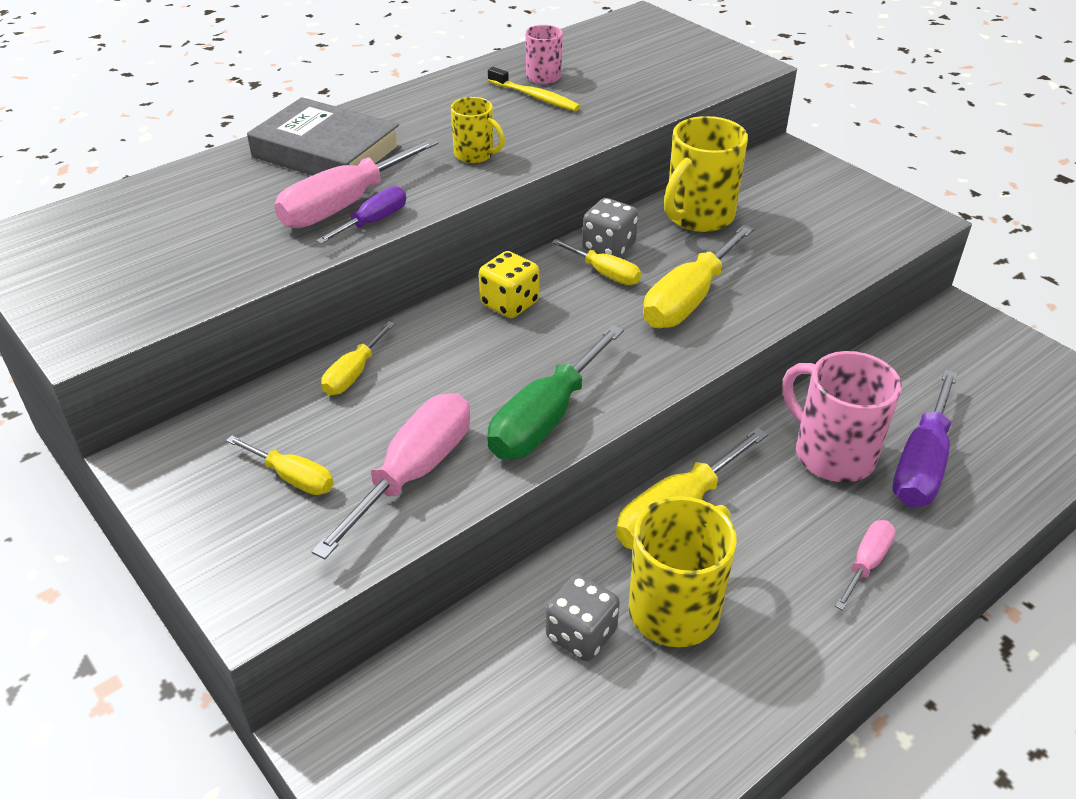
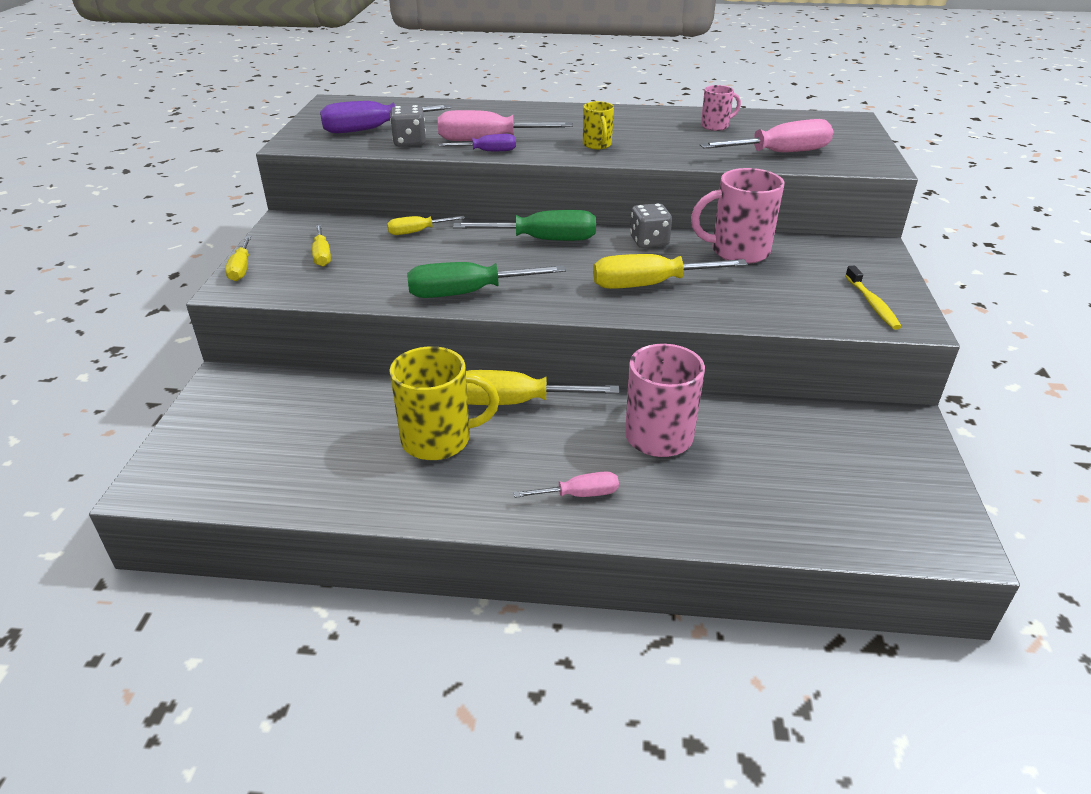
camera: 45 degrees right, 5 degrees down
grey book [247,97,401,176] -> none
pink screwdriver [311,393,470,559] -> pink screwdriver moved to [700,119,834,152]
yellow dice [479,251,539,318] -> green screwdriver [453,210,596,241]
yellow toothbrush [488,67,580,111] -> yellow toothbrush moved to [845,266,902,330]
grey dice [546,574,620,661] -> grey dice moved to [390,105,426,146]
yellow screwdriver [552,239,641,285] -> yellow screwdriver moved to [225,236,251,281]
yellow mug [664,116,748,232] -> pink mug [691,168,784,264]
purple screwdriver [893,369,958,507] -> purple screwdriver moved to [320,101,452,133]

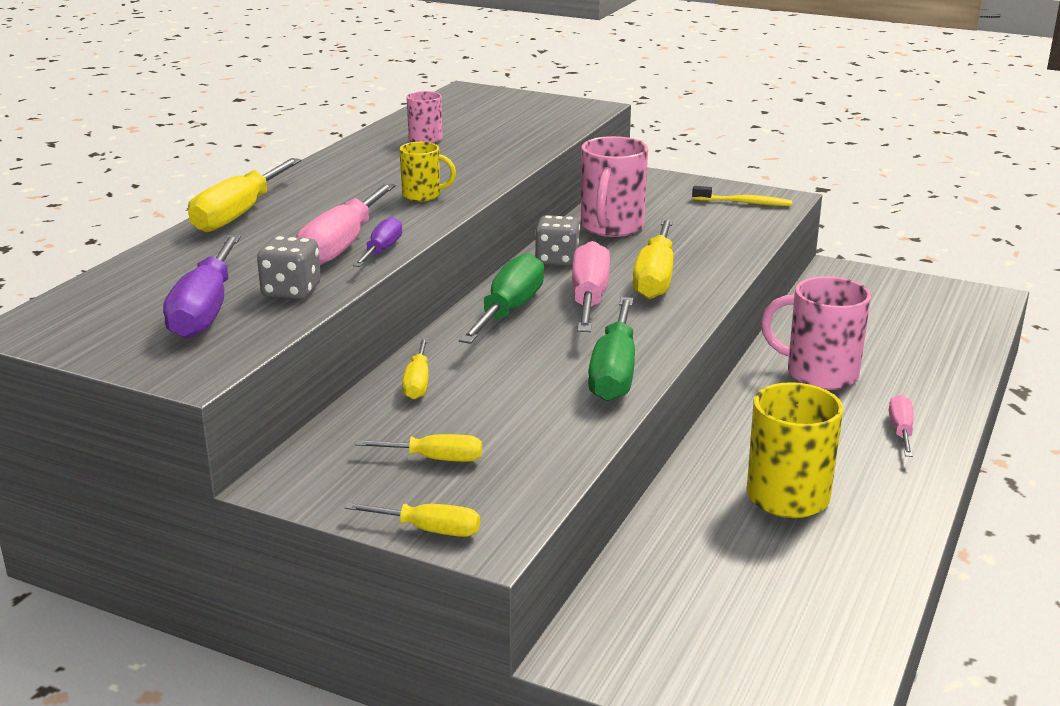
camera: 70 degrees left, 10 degrees down
yellow screwdriver [466,370,619,405] -> yellow screwdriver moved to [188,158,302,232]
pink screwdriver [700,119,834,152] -> pink screwdriver moved to [572,241,610,332]

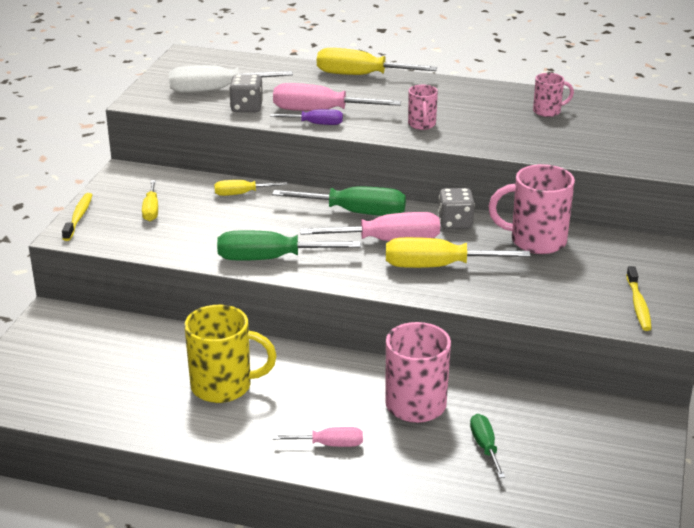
camera: 80 degrees right, 5 degrees up
purple screwdriver [163,235,241,338] -> white screwdriver [169,65,293,93]
yellow screwdriver [344,503,480,537] -> yellow toothbrush [62,193,92,241]
yellow mug [399,142,456,201] -> pink mug [408,85,438,130]
none -> green screwdriver [470,414,505,478]

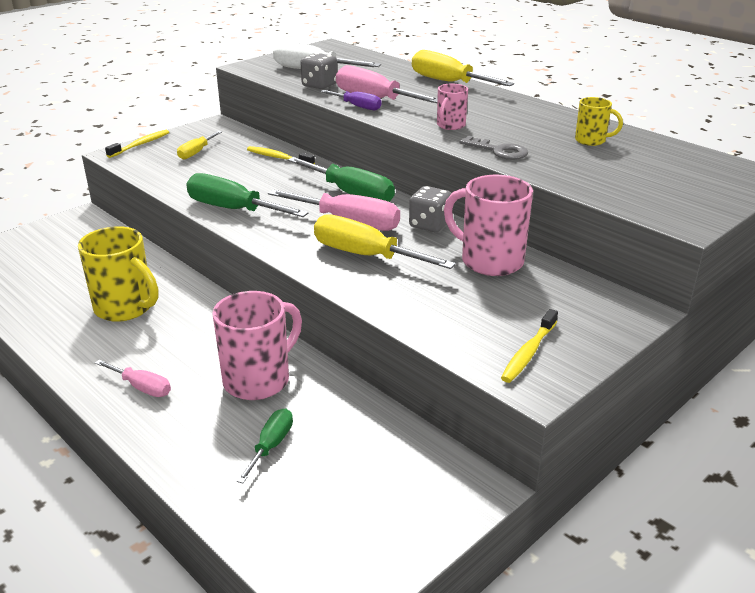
camera: 30 degrees right, 0 degrees up
yellow screwdriver [214,180,288,196] -> yellow toothbrush [247,146,315,164]
pink mug [533,73,574,117] -> yellow mug [575,97,623,146]
none -> grey key [459,136,528,160]

